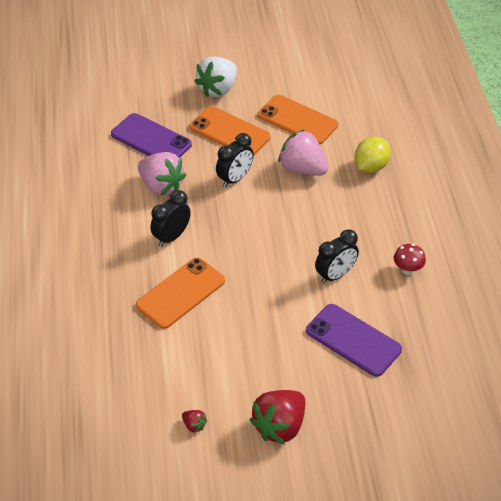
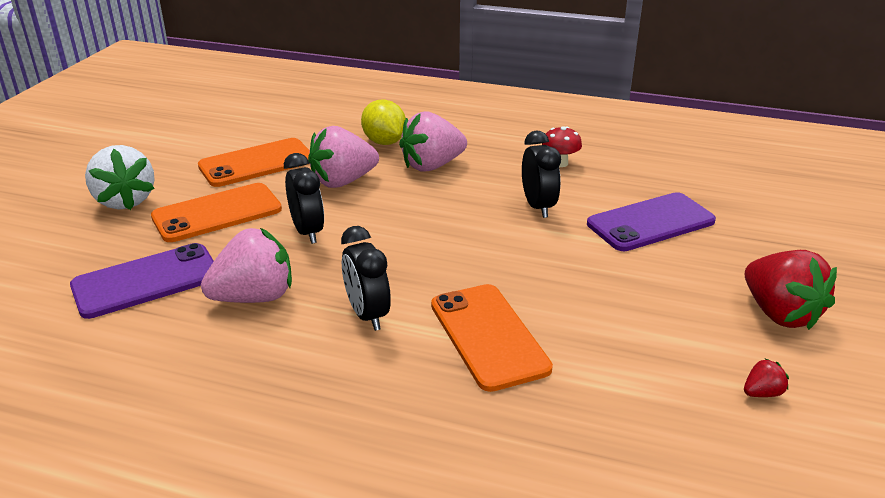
camera: 65 degrees left, 15 degrees down
none -> pink strawberry [399,111,467,171]

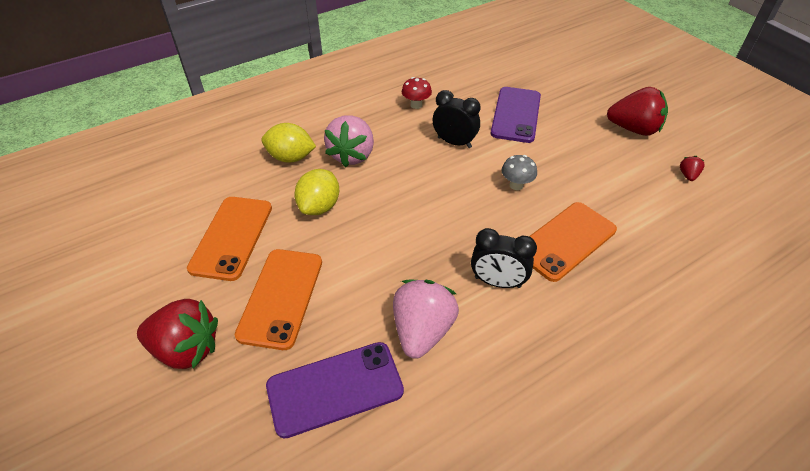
camera: 50 degrees left, 15 degrees up
purple phone [70,243,214,319] -> purple phone turned 60 degrees clockwise [266,342,404,439]
white strawberry [85,145,155,210] -> red strawberry [137,299,218,369]
black clock [284,153,324,244] -> none
pink strawberry [308,126,379,188] -> yellow lemon [294,169,339,215]
orange phone [431,284,553,392] -> orange phone turned 60 degrees counterclockwise [529,202,617,282]
none -> grey mushroom [502,155,537,190]

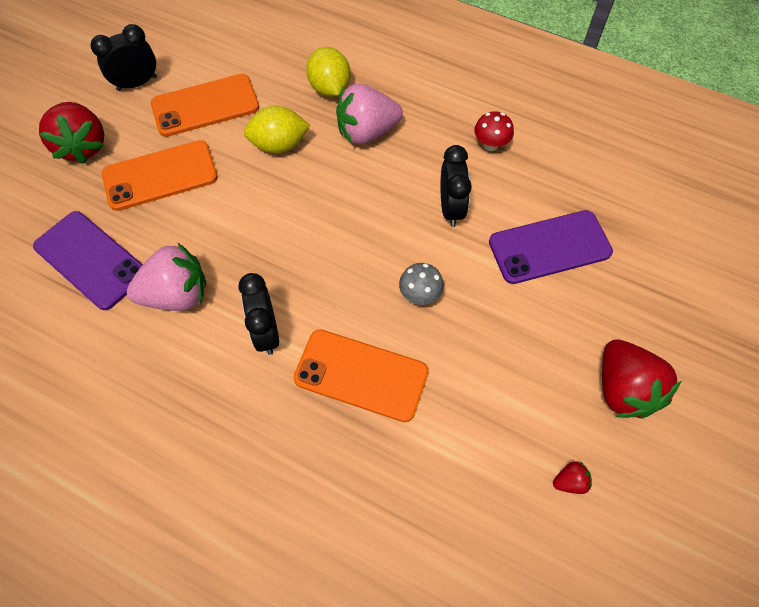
camera: 60 degrees right, 15 degrees up
none -> black clock [91,24,157,91]

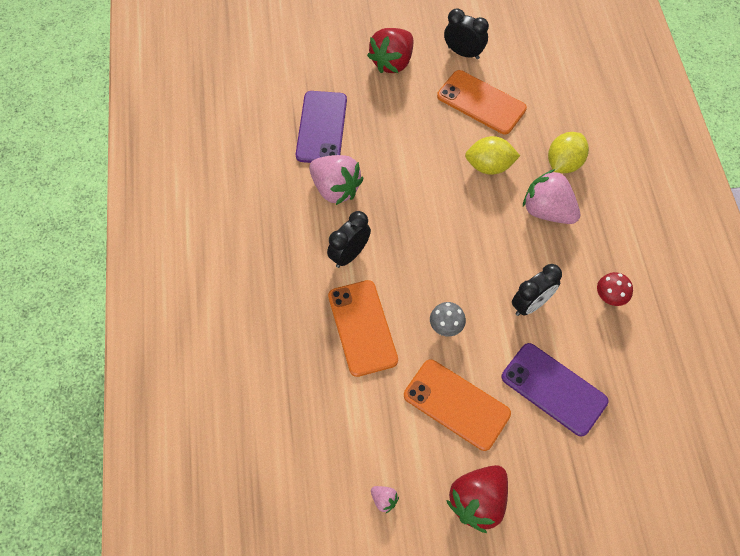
camera: 55 degrees right, 0 degrees up
orange phone [102,140,218,211] -> orange phone moved to [404,359,511,451]
yellow lemon [244,106,310,153] -> yellow lemon turned 45 degrees counterclockwise [465,136,520,175]
red strawberry [553,461,592,494] -> pink strawberry [371,486,399,513]

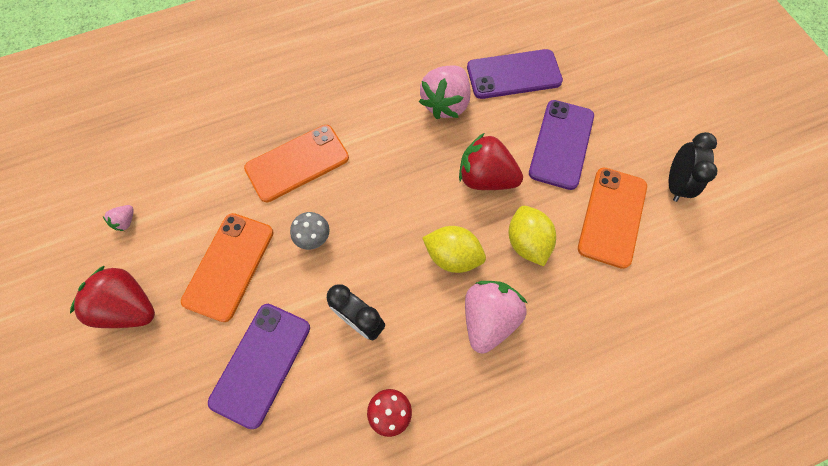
camera: 75 degrees right, 5 degrees up
black clock [327,211,371,268] -> none
red strawberry [367,28,413,73] -> red strawberry moved to [459,133,523,190]
yellow lemon [548,132,589,173] -> yellow lemon moved to [422,226,486,273]
none -> purple phone [529,100,594,190]

